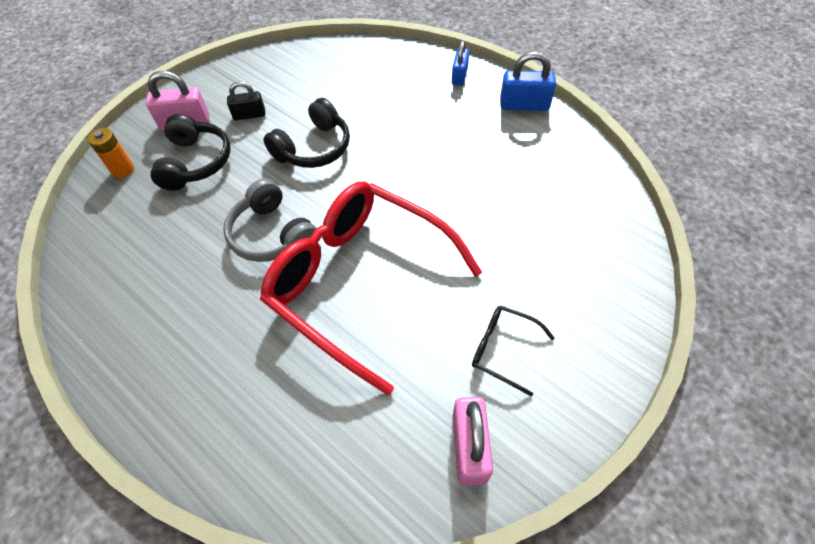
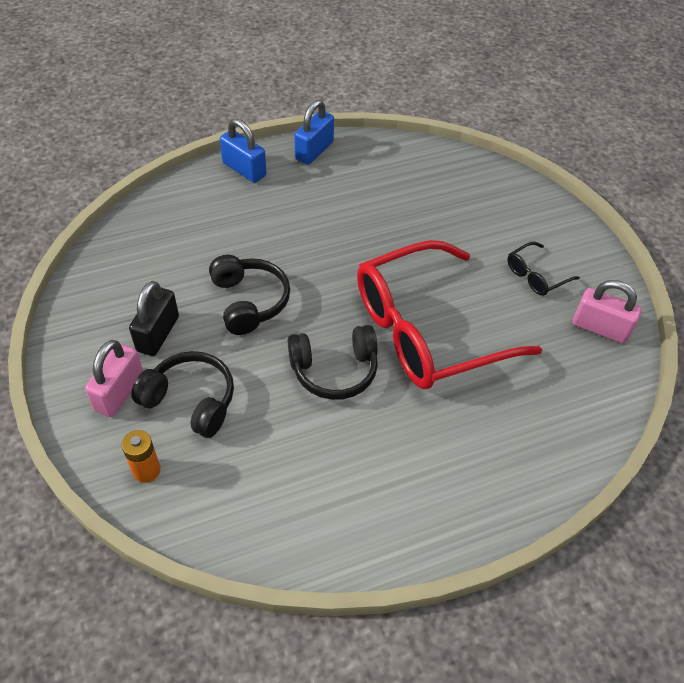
camera: 65 degrees left, 5 degrees down
grey headphones [223,179,317,262] -> black headphones [288,325,378,400]
black padlock [227,82,265,120] -> black padlock [129,281,179,356], size x1.51
blue padlock [452,40,469,86] -> blue padlock [220,118,266,183], size x1.51

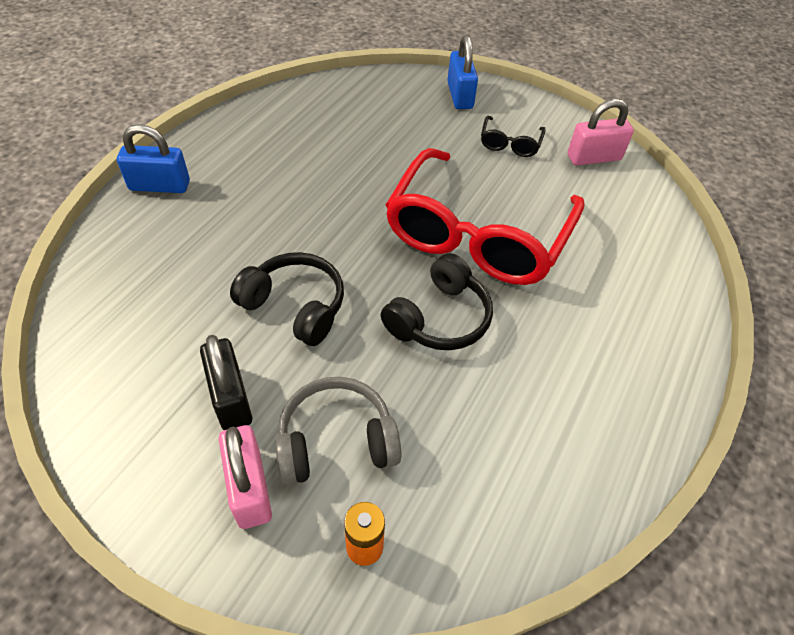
camera: 40 degrees left, 0 degrees up
black headphones [131,351,234,438] -> grey headphones [275,377,401,485]
blue padlock [294,100,334,165] -> blue padlock moved to [447,35,478,109]

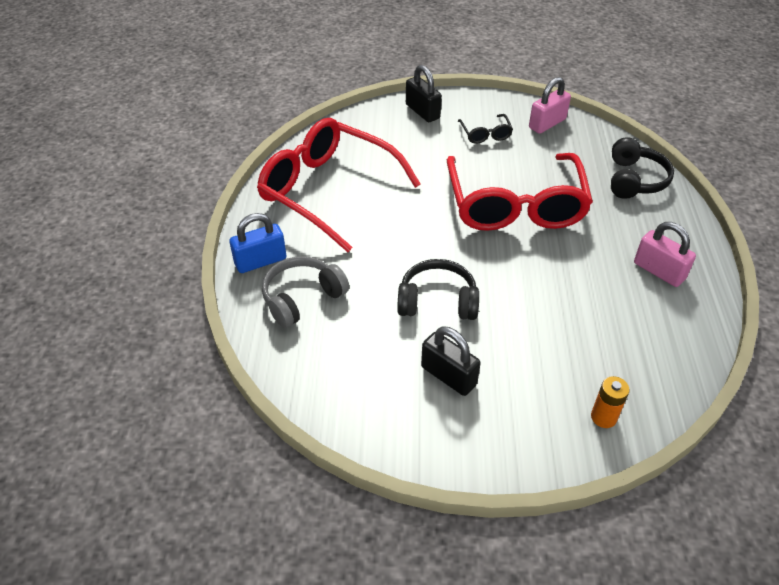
camera: 25 degrees left, 5 degrees down
pink padlock [219,425,272,529] -> pink padlock moved to [634,222,696,287]
grey headphones [275,377,401,485] -> grey headphones moved to [262,256,349,328]
black headphones [381,253,493,350] -> black headphones moved to [611,137,674,199]
blue padlock [447,35,478,109] -> black padlock [406,65,442,122]
none -> red glasses [257,118,421,252]

